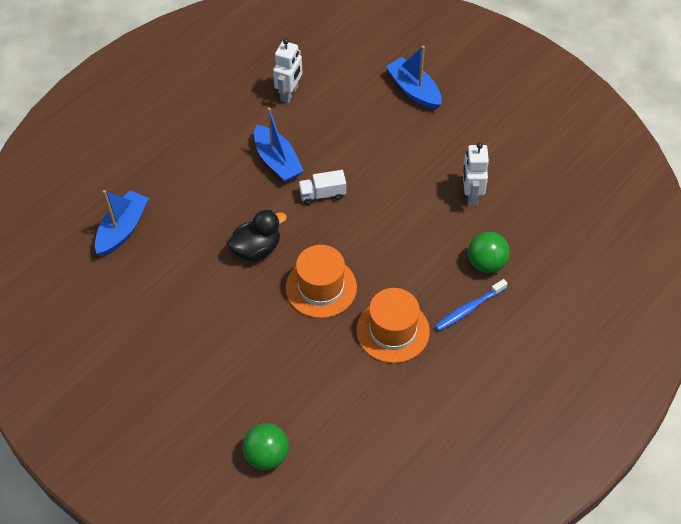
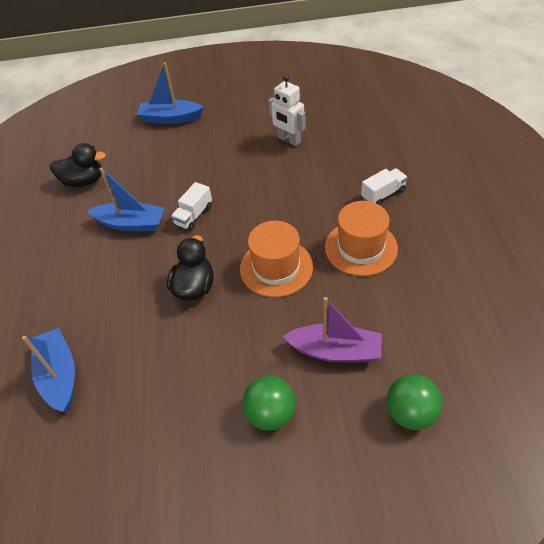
camera: 45 degrees left, 5 degrees down
white robot [273,39,302,103] -> black duck [50,143,106,187]
blue toothbrush [435,279,508,331] -> white truck [361,168,408,205]
green ball [468,232,510,273] -> green ball moved to [242,376,296,431]
none -> purple boat [283,297,382,362]

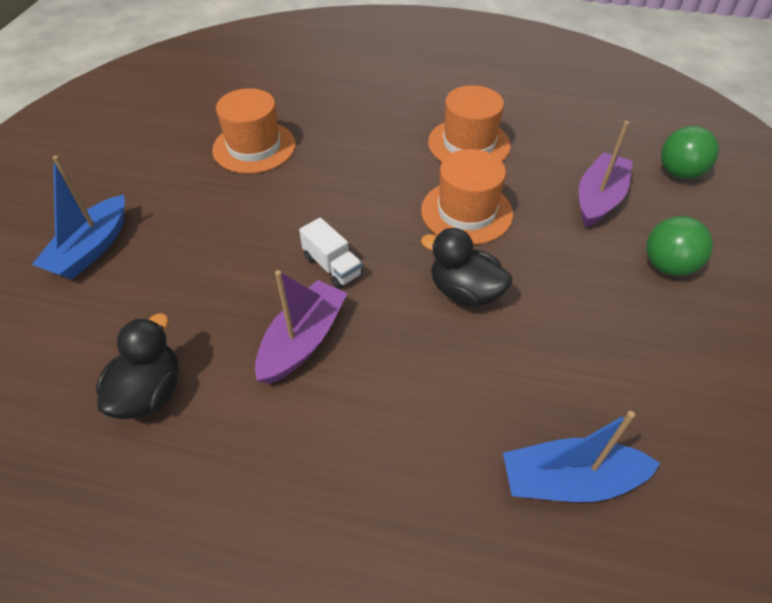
camera: 75 degrees left, 0 degrees up
blue boat [87,167,165,232] -> purple boat [255,270,348,384]
white robot [268,75,306,146] -> orange hat [212,88,296,174]
white truck [361,168,408,205] -> none

